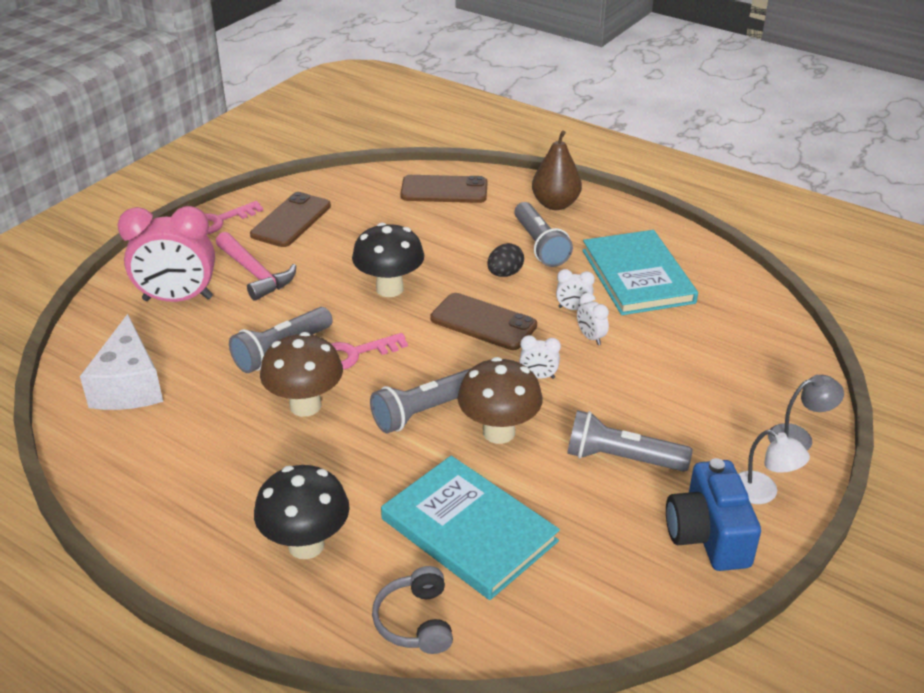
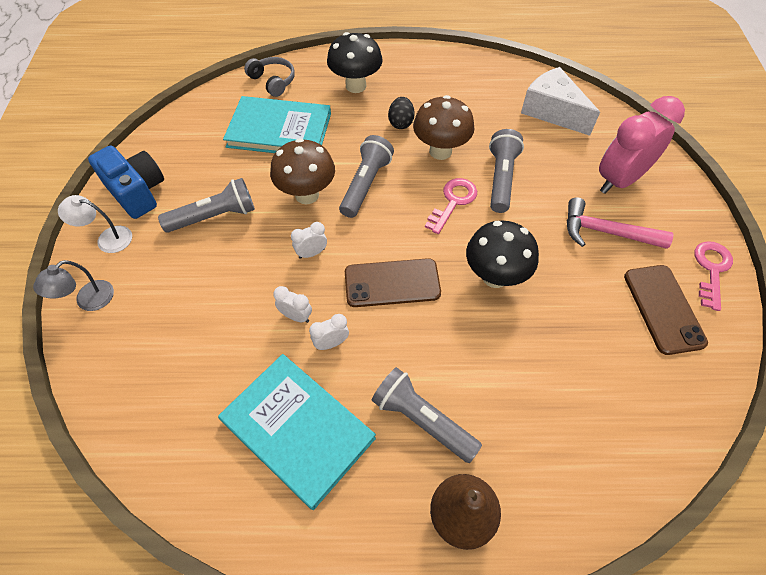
camera: 145 degrees right, 20 degrees up
brown phone [400,175,488,203] -> none
black egg [487,243,524,277] -> black egg moved to [388,97,415,129]

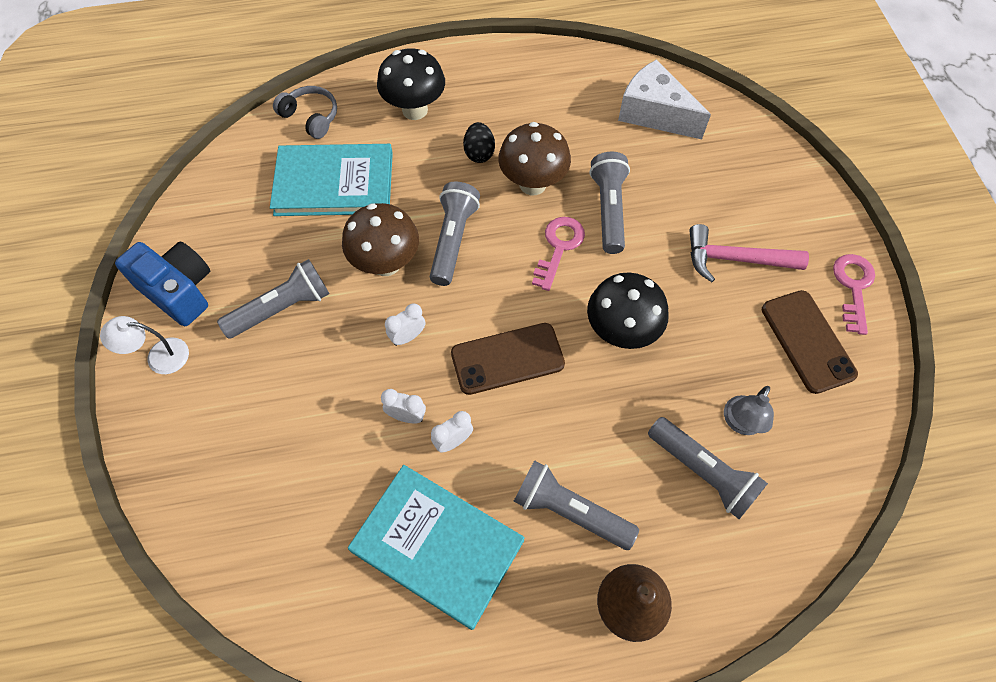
camera: 10 degrees left, 5 degrees up
grey lamp [33,260,114,311] -> grey lamp moved to [724,386,774,435]
pink clock [599,96,685,194] -> none
none -> grey flashlight [648,417,768,519]

